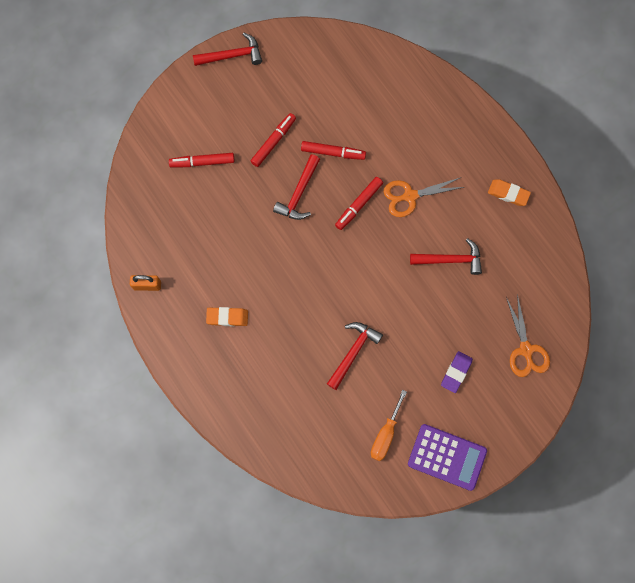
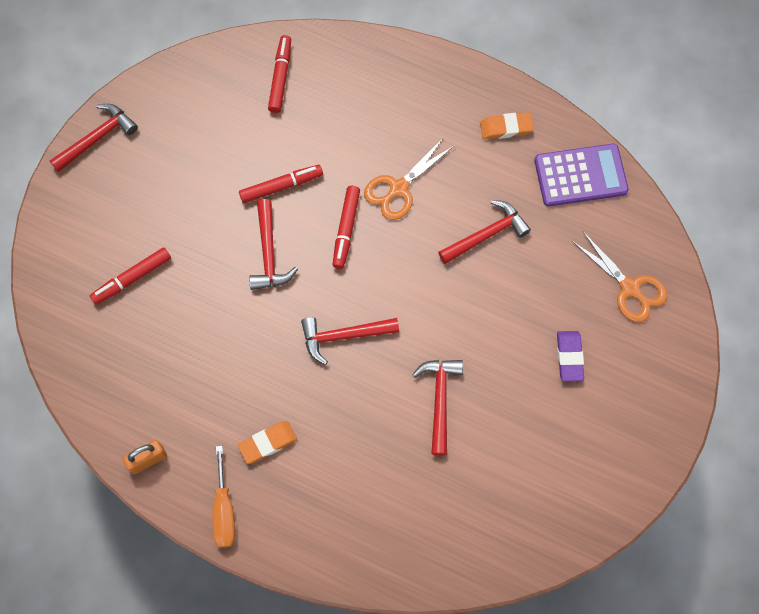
camera: 30 degrees left, 5 degrees down
red marker [251,113,296,167] -> red marker moved to [268,35,291,113]
orange screwdriver [371,390,407,461] -> orange screwdriver moved to [213,446,235,548]
purple calculator [408,424,487,491] -> purple calculator moved to [534,143,629,207]
none -> red hammer [301,317,399,365]

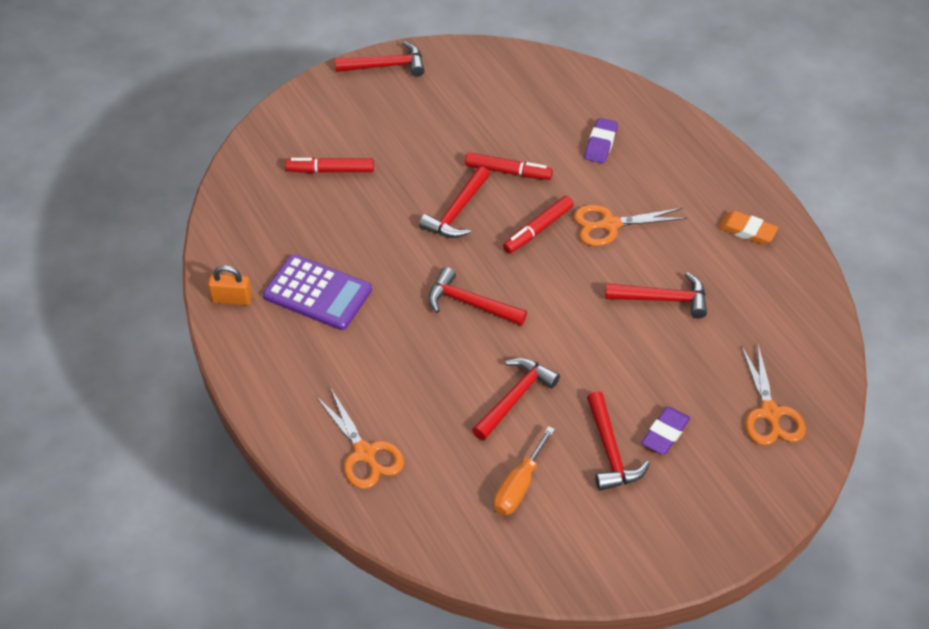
camera: 35 degrees right, 20 degrees down
orange screwdriver [213,446,235,548] -> orange screwdriver moved to [494,426,555,515]
orange eraser [238,421,297,464] -> none
red marker [268,35,291,113] -> none
purple calculator [534,143,629,207] -> purple calculator moved to [263,254,372,330]
none -> orange scissors [316,389,404,489]
none -> purple eraser [584,118,618,164]
none -> red hammer [587,391,650,491]

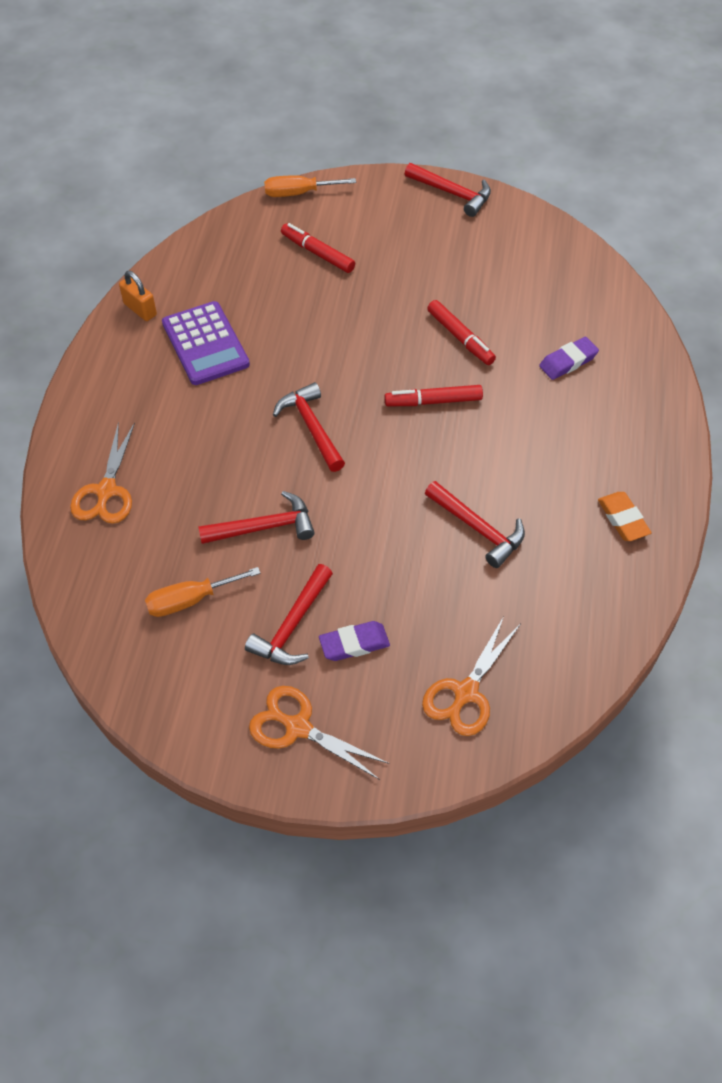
camera: 40 degrees right, 5 degrees up
red hammer [419,166,490,238] -> none
orange scissors [573,205,687,246] -> orange scissors moved to [249,686,389,780]
none -> orange screwdriver [264,175,356,197]

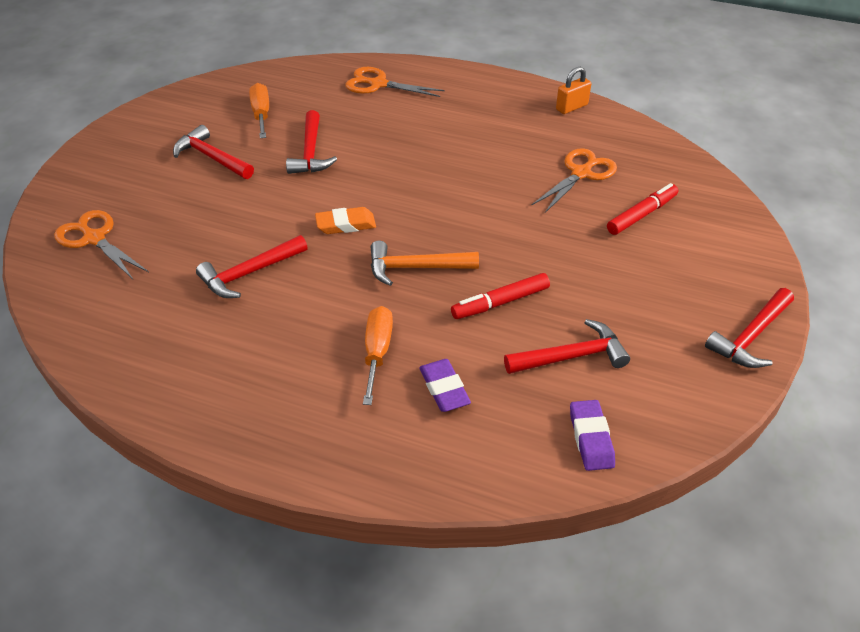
camera: 100 degrees right, 10 degrees down
purple calculator [162,301,250,385] -> none
orange scissors [249,686,389,780] -> orange scissors moved to [532,148,617,213]
orange screwdriver [264,175,356,197] -> orange screwdriver moved to [363,306,393,405]
red hammer [273,382,345,472] -> red hammer moved to [504,319,630,374]
purple eraser [319,621,390,661] -> purple eraser moved to [570,400,615,471]
red marker [384,385,483,406] -> orange hammer [371,241,479,286]
orange eraser [598,492,652,541] -> orange eraser moved to [315,207,376,234]

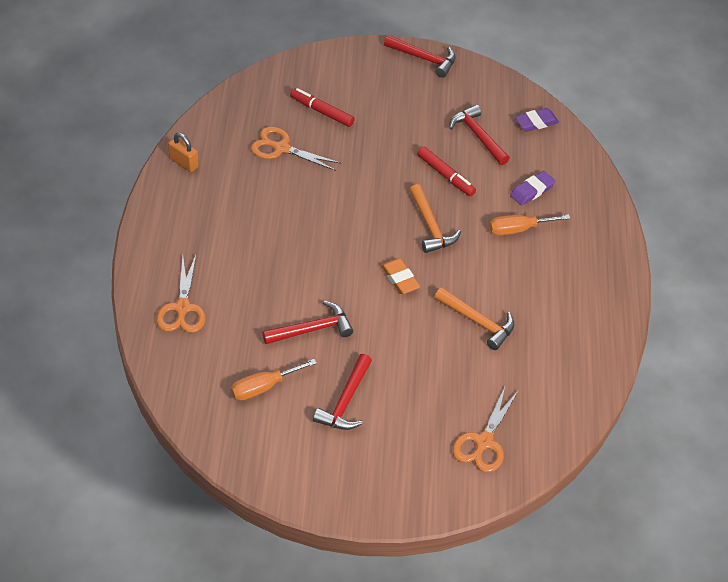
camera: 110 degrees left, 5 degrees up
red hammer [196,235,308,298] -> orange hammer [434,287,515,350]

